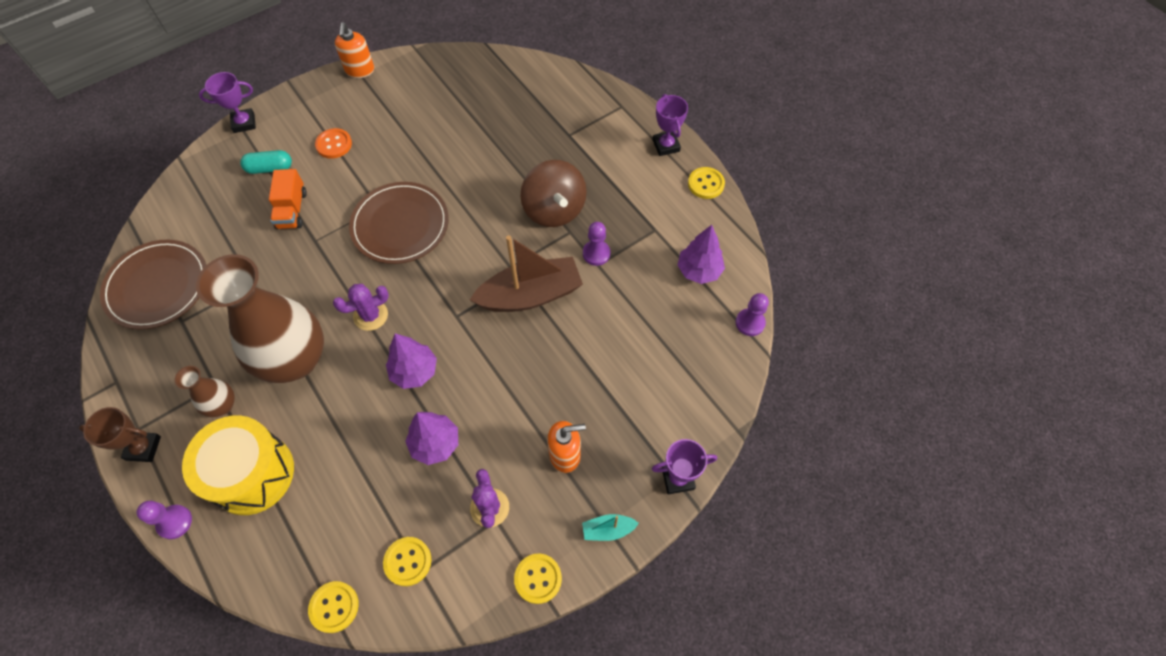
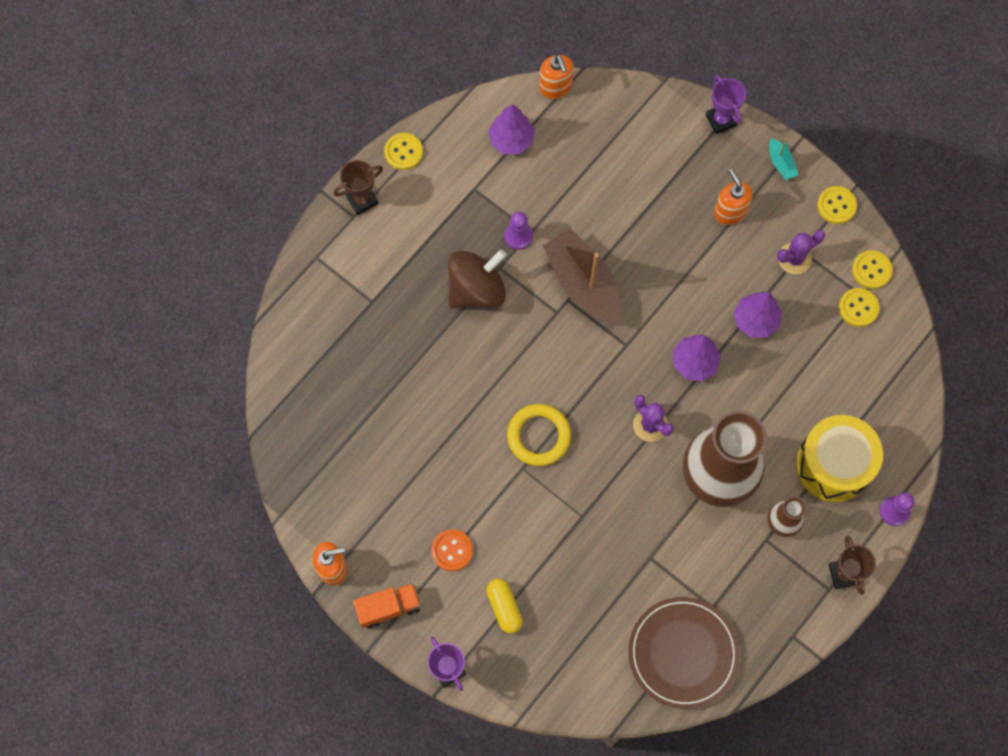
camera: 105 degrees left, 10 degrees up
turquoise capsule [240,150,292,174] -> yellow capsule [486,579,523,634]
orange truck [269,169,307,229] -> orange truck moved to [353,583,421,628]
yellow button [308,581,359,633] -> yellow button moved to [852,250,893,289]
brown plate [349,182,449,264] -> yellow ring [507,404,571,466]
purple trophy [653,94,688,156] -> brown trophy [334,160,383,215]
purple pawn [735,293,769,336] -> orange soap dispenser [539,54,574,99]

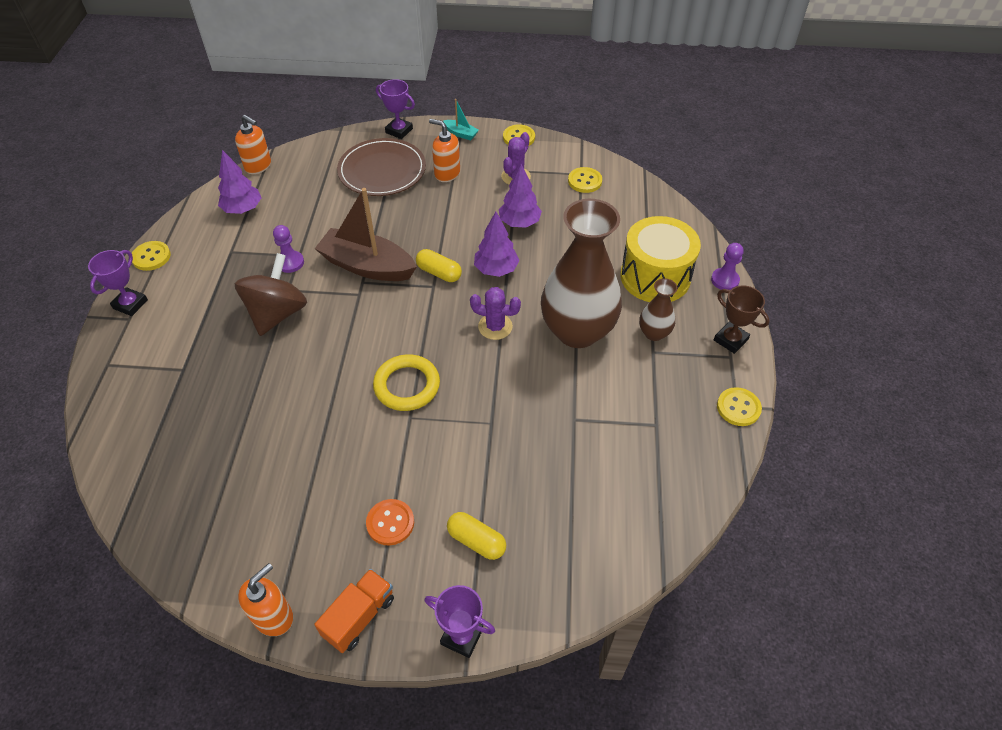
camera: 35 degrees left, 20 degrees down
brown trophy [334,160,383,215] -> purple trophy [88,250,148,316]
brown plate [628,597,740,709] -> brown plate moved to [337,138,426,196]
yellow button [852,250,893,289] -> yellow button moved to [717,387,762,426]
none -> yellow capsule [416,249,462,282]

